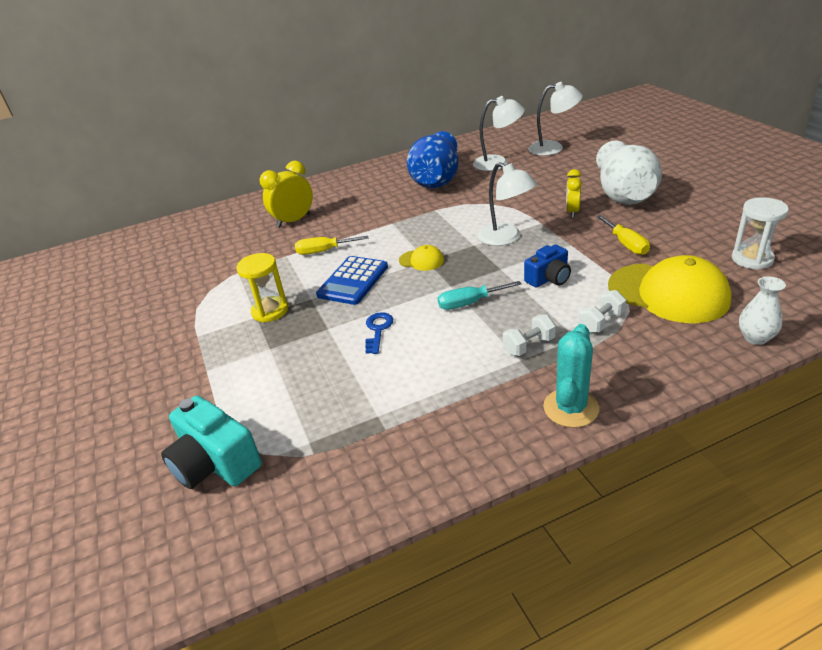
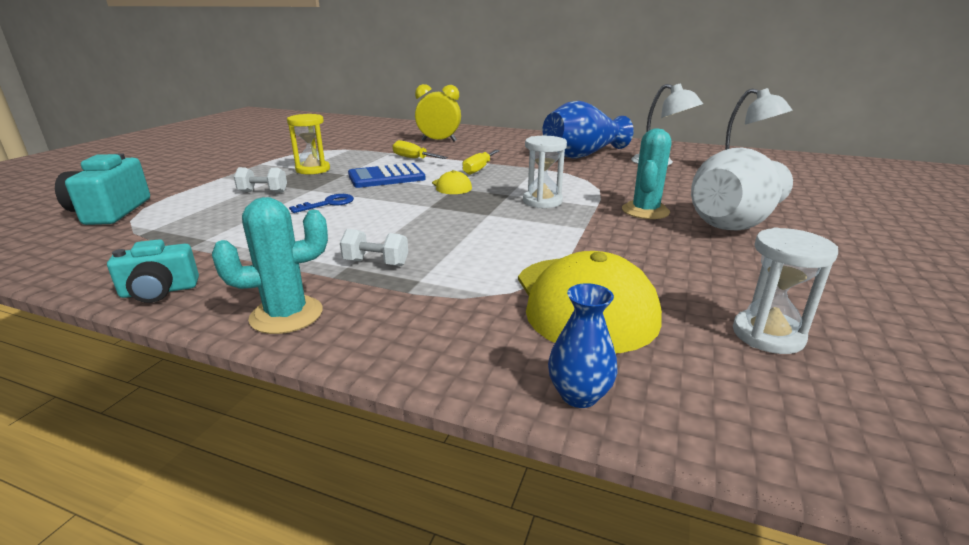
camera: 40 degrees right, 10 degrees down
turquoise screwdriver [438,281,521,310] -> none
white lamp [478,162,537,246] -> white hourglass [523,136,567,208]
blue camera [524,244,571,288] -> none
yellow clock [566,169,582,218] -> turquoise cactus [622,129,671,219]
white dumbbell [579,290,626,333] -> white dumbbell moved to [234,167,287,192]
yellow screwdriver [596,215,650,255] -> yellow screwdriver moved to [462,150,500,175]
white vase [739,276,786,345] -> blue vase [548,283,617,408]
none -> turquoise camera [107,239,199,303]

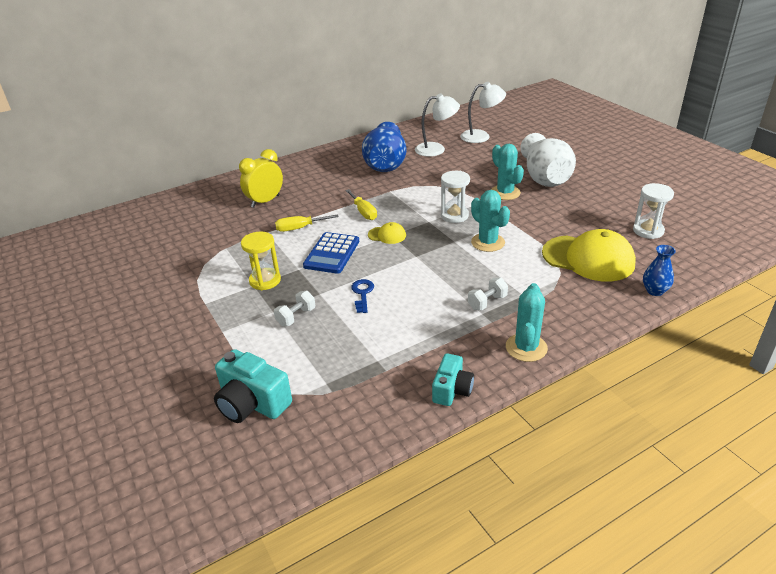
camera: 50 degrees left, 10 degrees up
none -> turquoise cactus [471,190,510,252]

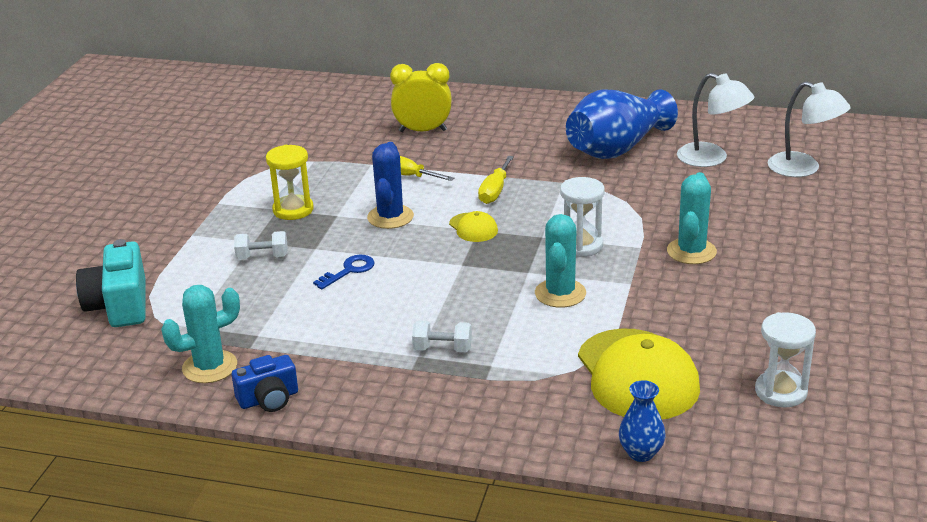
camera: 45 degrees right, 5 degrees down
blue calculator [303,232,359,274] -> blue cactus [367,142,414,229]
turquoise camera [432,353,474,406] -> blue camera [232,355,298,412]
turquoise cactus [506,283,548,362] -> turquoise cactus moved to [161,285,240,383]
white vase [520,133,576,187] -> none

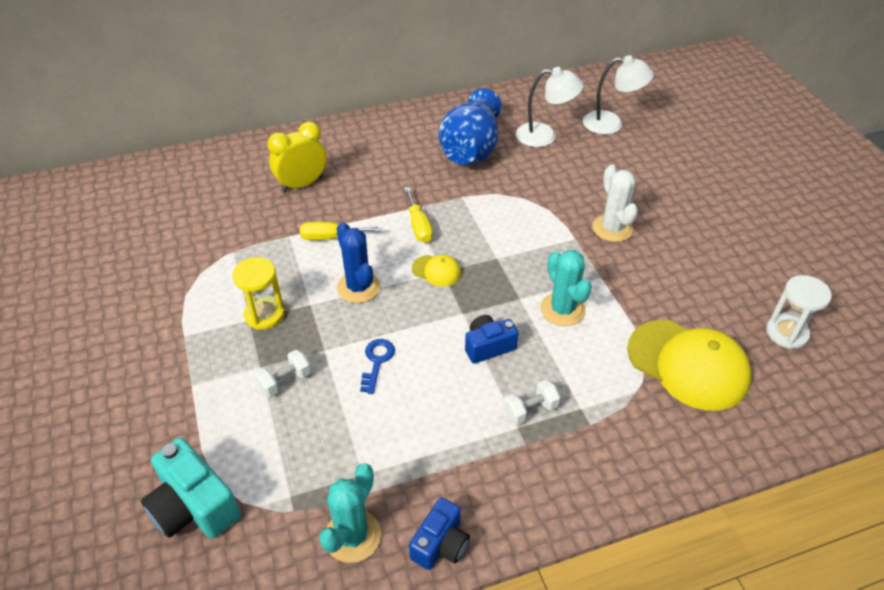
camera: 35 degrees left, 15 degrees up
white hourglass [560,177,605,257] -> none
blue vase [619,380,666,462] -> none
turquoise cactus [667,172,717,264] -> white cactus [592,165,638,242]
none -> blue camera [465,315,518,363]

